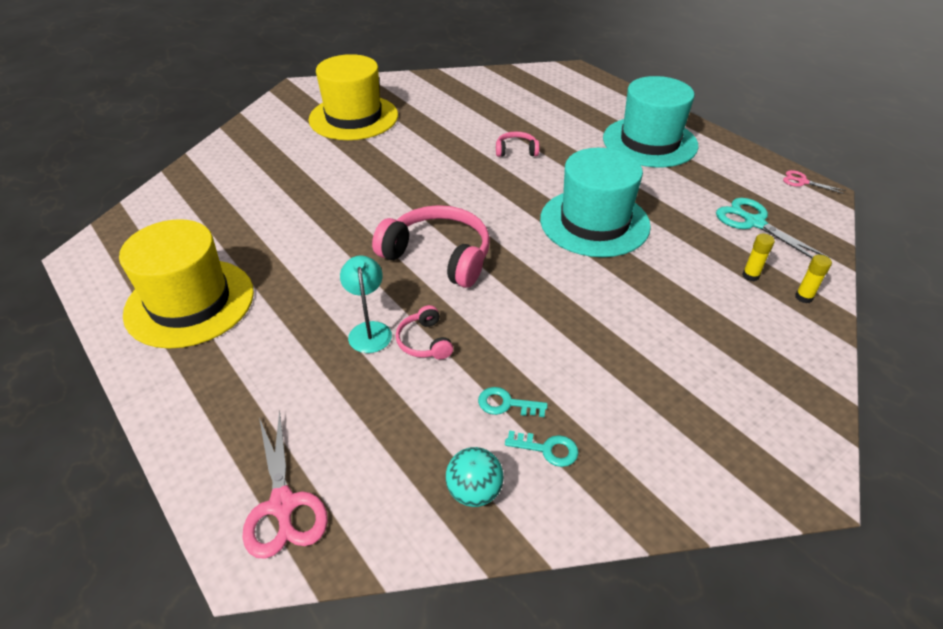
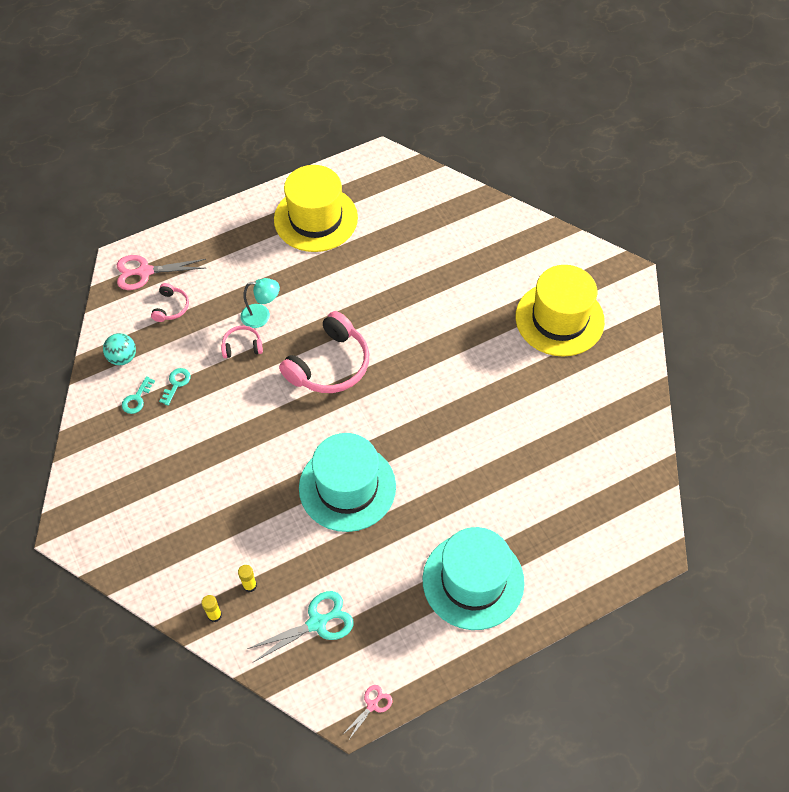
camera: 100 degrees right, 15 degrees up
pink headphones [496,131,539,157] -> pink headphones moved to [151,283,189,322]

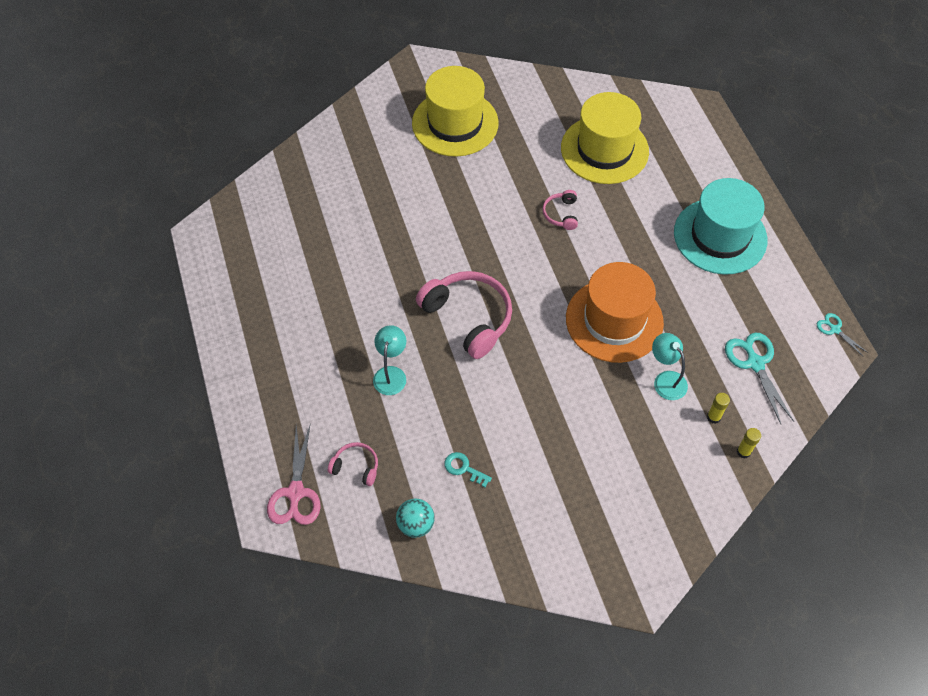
camera: 80 degrees left, 0 degrees up
turquoise key [122,376,155,414] -> none
pink headphones [221,326,263,358] -> pink headphones moved to [542,190,578,230]
yellow hat [274,165,358,252] -> yellow hat moved to [561,92,649,184]
turquoise hat [299,433,396,532] -> orange hat [566,262,664,363]
pink scissors [342,685,393,741] -> turquoise scissors [817,313,868,356]
none -> turquoise lamp [652,333,688,400]

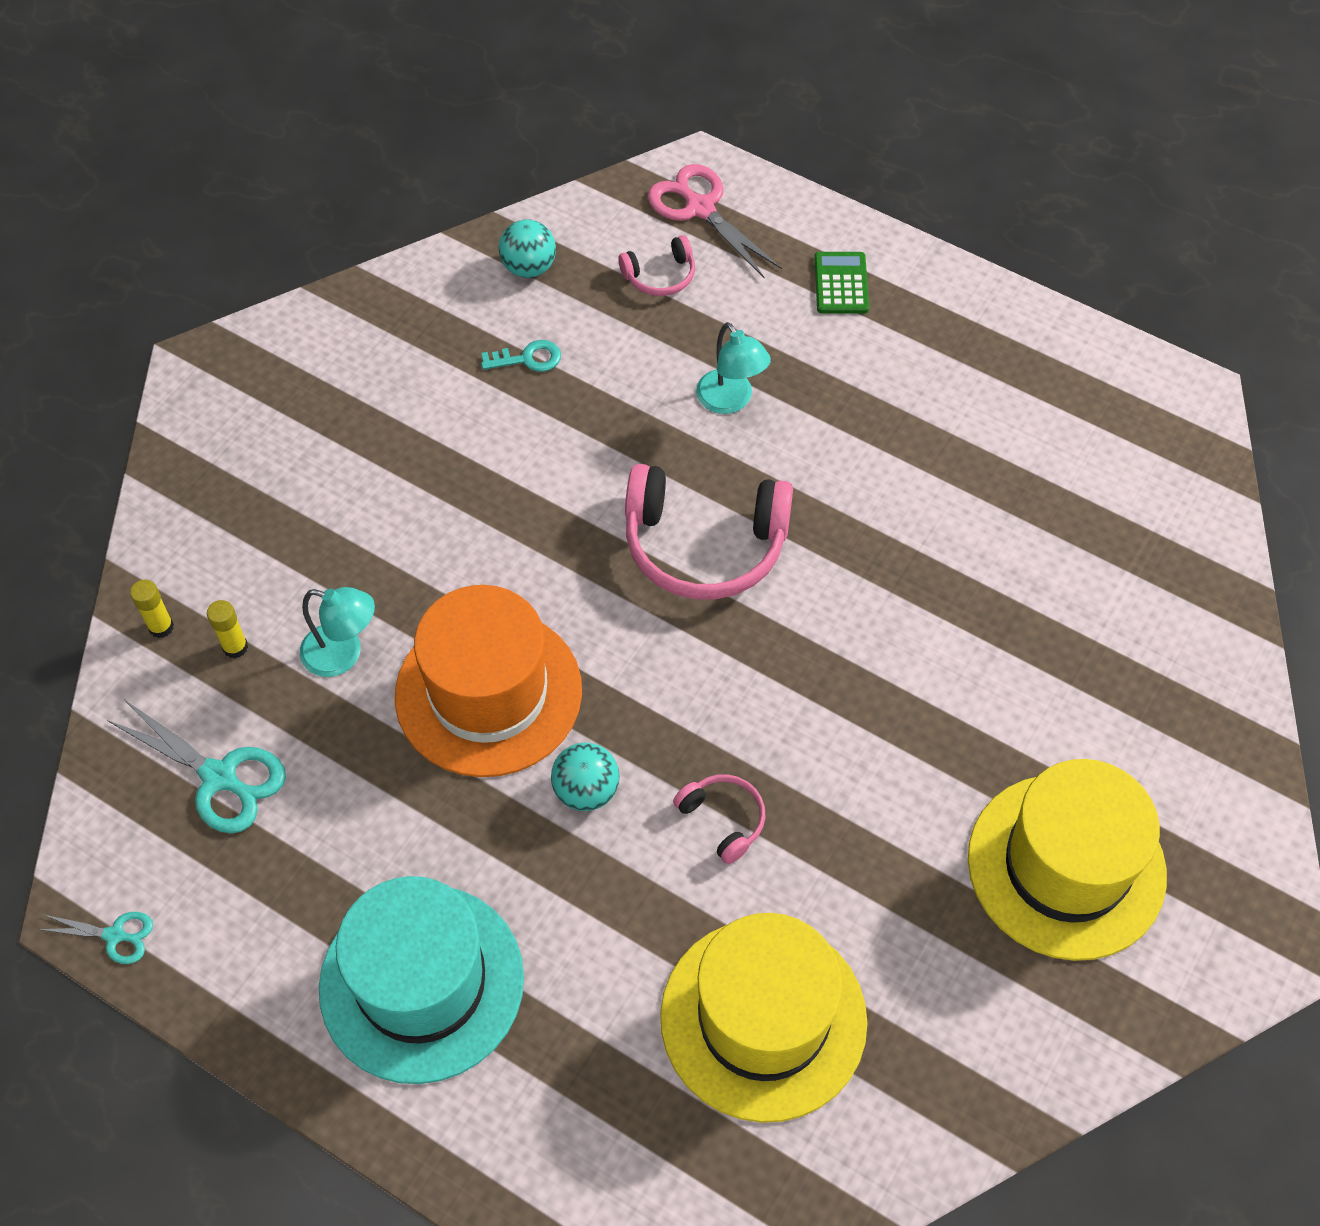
camera: 140 degrees right, 0 degrees up
none -> turquoise ball [551,742,620,811]
none -> green calculator [814,252,869,313]

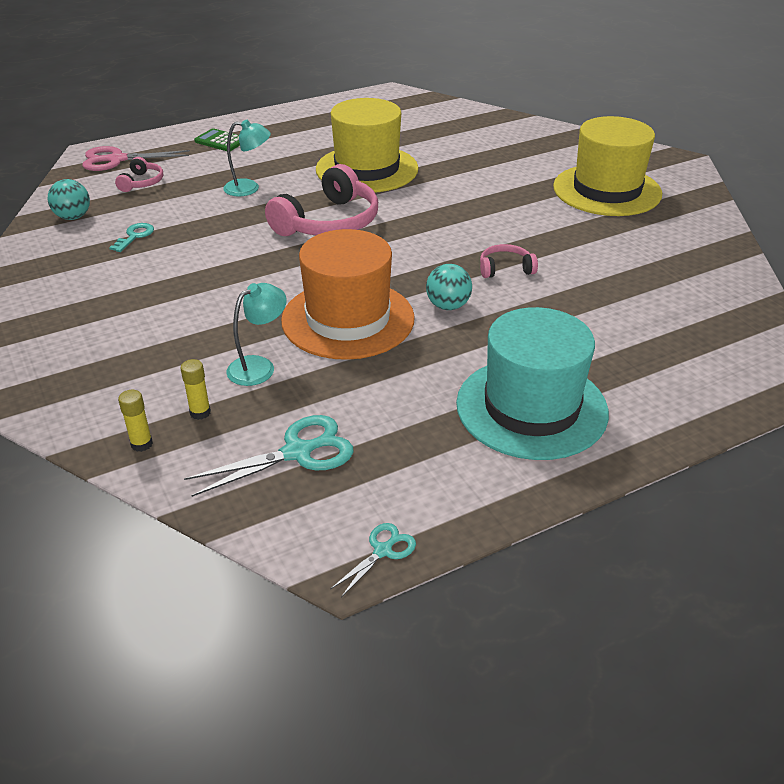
camera: 60 degrees left, 20 degrees down
yellow hat [660,913,868,1123] -> yellow hat moved to [316,98,419,193]

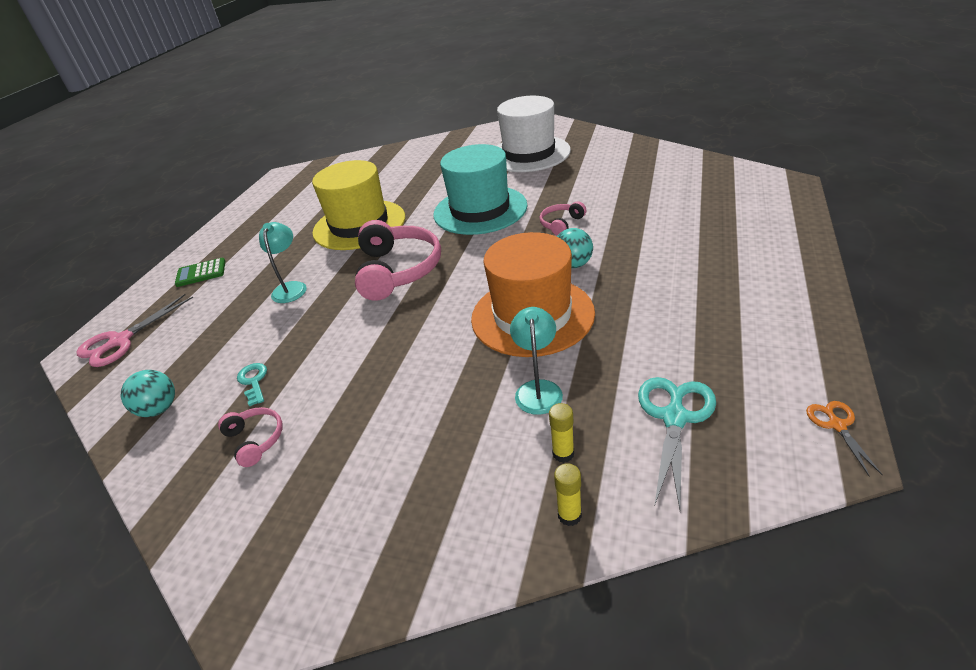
camera: 40 degrees left, 0 degrees up
pink headphones [115,157,163,192] -> pink headphones moved to [218,407,283,467]
turquoise lamp [223,120,271,196] -> turquoise lamp turned 45 degrees counterclockwise [259,222,307,303]
turquoise scissors [330,523,416,598] -> orange scissors [806,401,883,477]
turquoise hat [456,307,609,460] -> turquoise hat moved to [433,144,528,235]
yellow hat [553,116,662,216] -> white hat [497,96,571,172]

